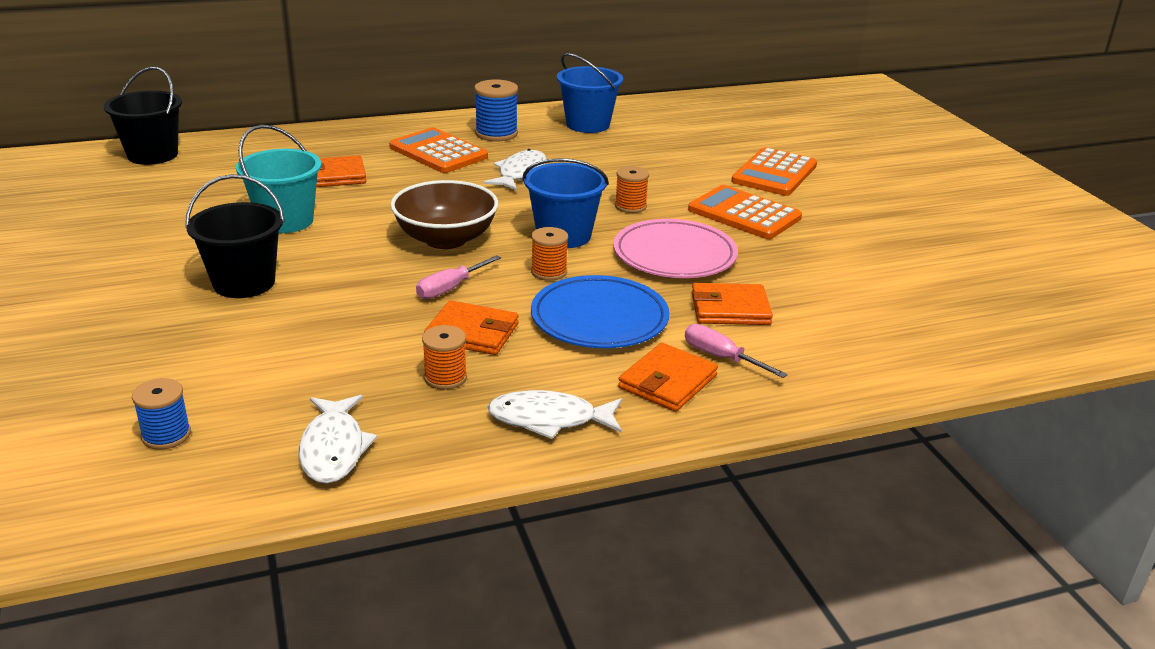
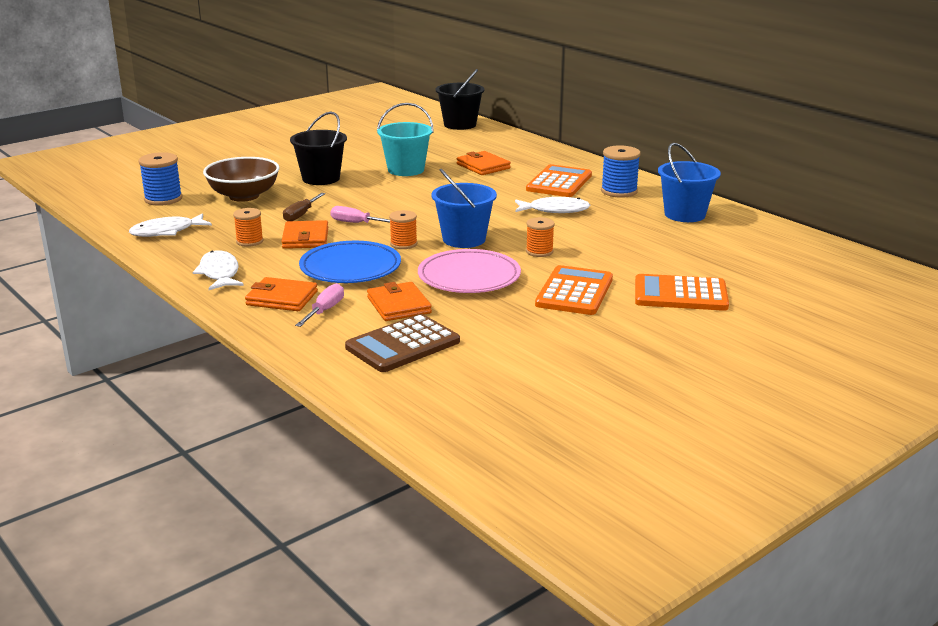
camera: 70 degrees right, 5 degrees down
blue spool [132,378,191,450] -> blue spool [138,152,183,206], size x1.52
brown bowl [390,180,498,249] -> brown bowl moved to [203,157,280,202]
none -> brown screwdriver [283,193,326,221]
none -> brown calculator [345,314,460,372]

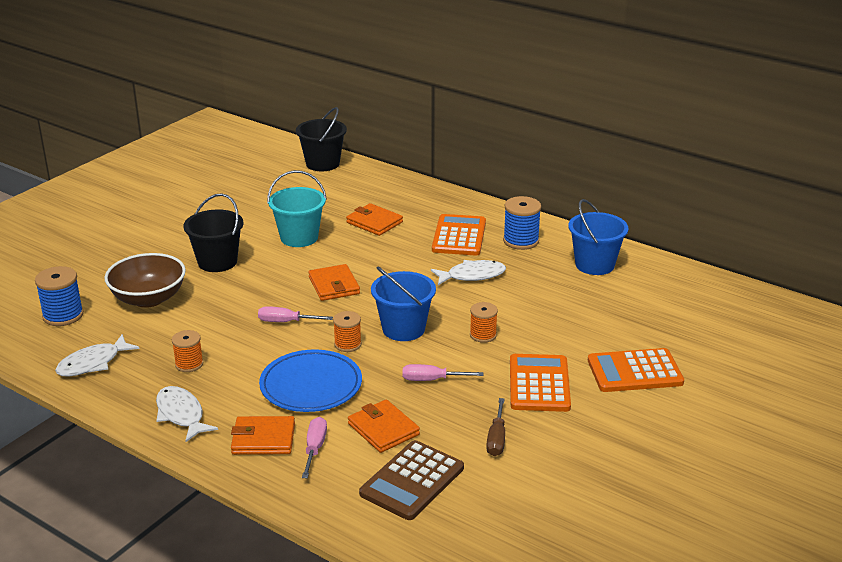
camera: 15 degrees left, 5 degrees up
orange wallet [281,220,328,249] -> orange wallet moved to [308,264,360,301]
brown screwdriver [283,193,326,221] -> brown screwdriver moved to [486,398,505,456]
pink plate [418,249,521,293] -> pink screwdriver [403,364,483,381]

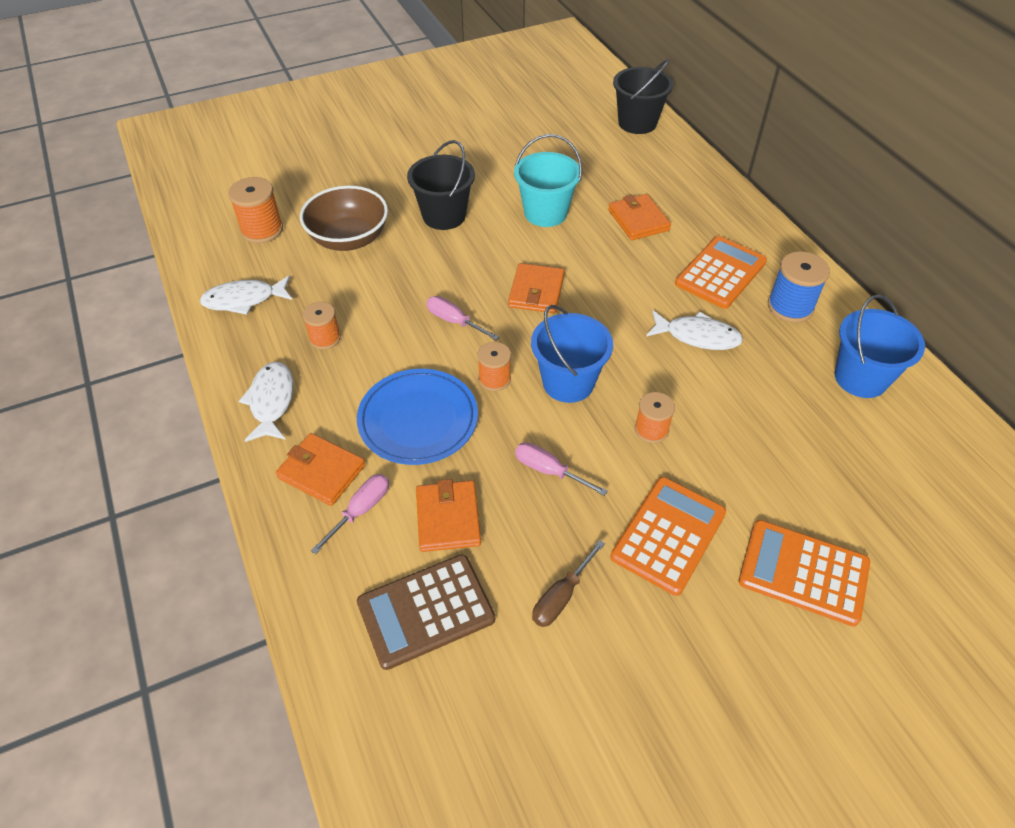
camera: 30 degrees right, 20 degrees up
blue spool [35,266,84,326] -> orange spool [228,177,283,243]

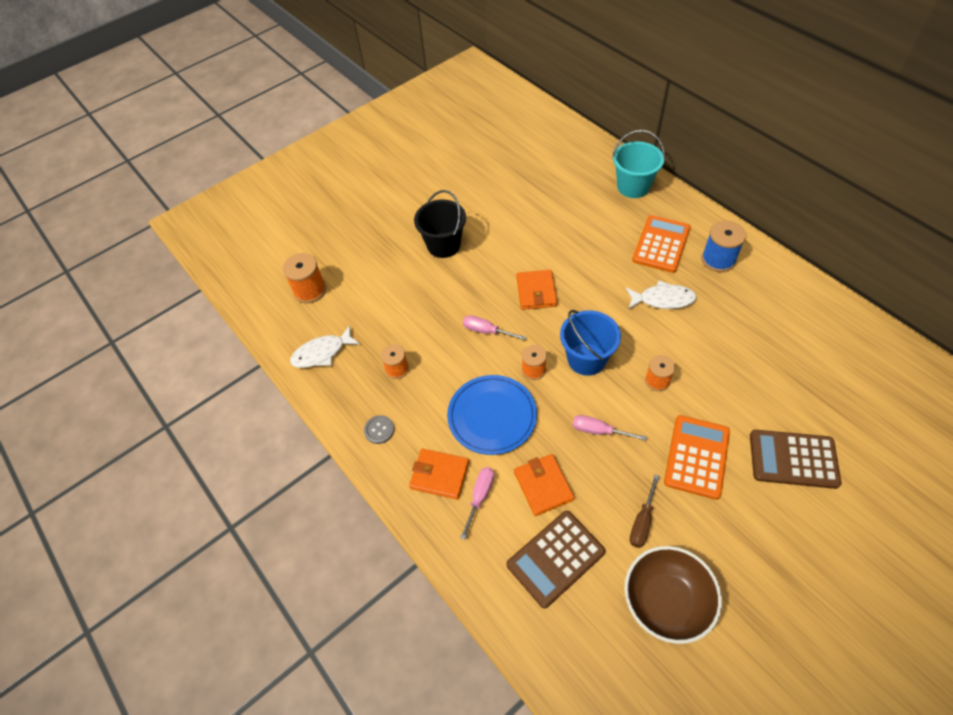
camera: 10 degrees left, 5 degrees up
white fish [239,362,294,442] -> grey button [364,415,394,444]
brown bowl [300,185,388,251] -> brown bowl moved to [625,546,722,644]
turquoise bucket [514,134,582,227] -> turquoise bucket moved to [612,130,665,198]
orange wallet [608,194,671,240] -> none
black bucket [613,59,673,134] -> none
orange calculator [739,520,870,627] -> brown calculator [750,430,841,489]
blue bucket [835,294,925,398] -> none

